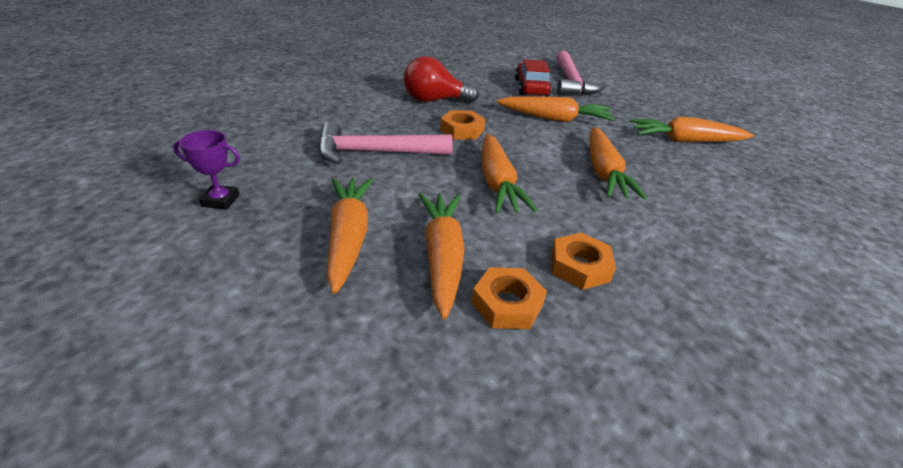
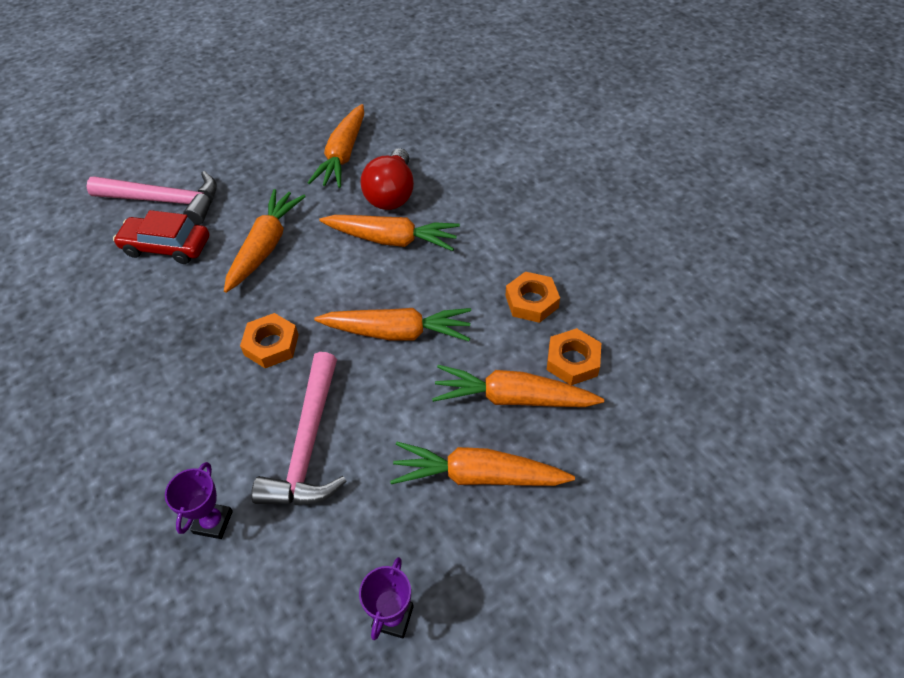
camera: 75 degrees left, 15 degrees up
red light bulb [404,56,479,103] -> red light bulb moved to [361,148,414,210]
none -> purple trophy [165,462,233,539]

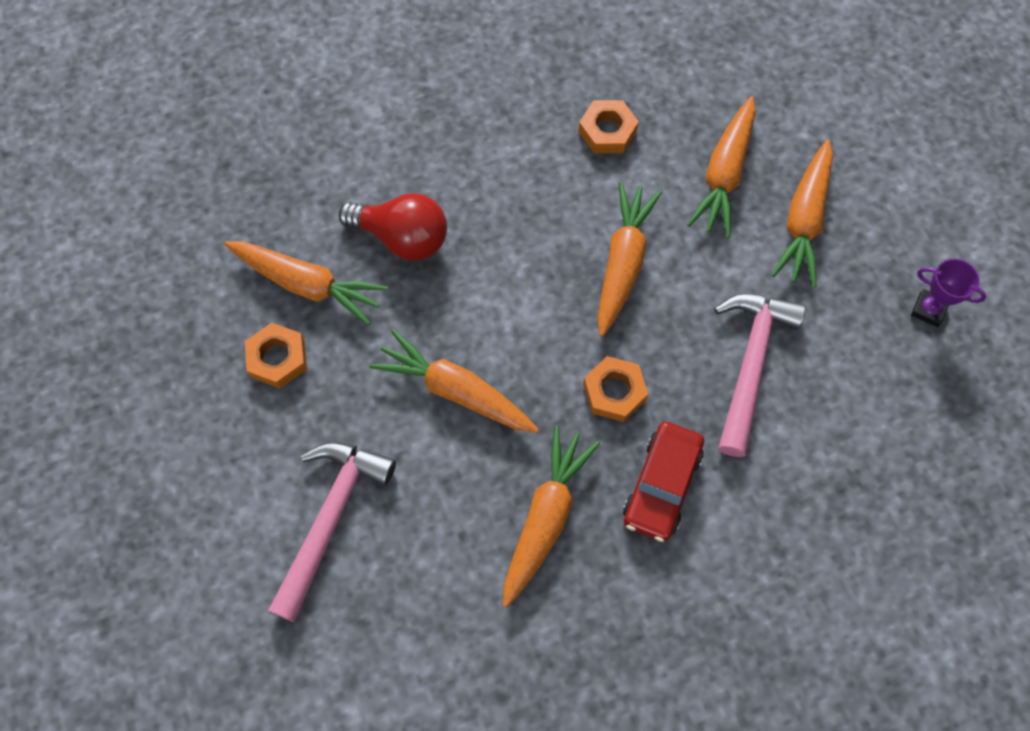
camera: 80 degrees left, 15 degrees up
red car [113,210,209,264] -> red car moved to [623,422,704,542]
purple trophy [165,462,233,539] -> none
pink hammer [251,352,347,505] -> pink hammer turned 90 degrees counterclockwise [714,294,806,457]
orange carrot [319,215,460,251] -> orange carrot moved to [503,425,600,608]
orange nut [547,328,601,385] -> orange nut moved to [245,323,307,388]

